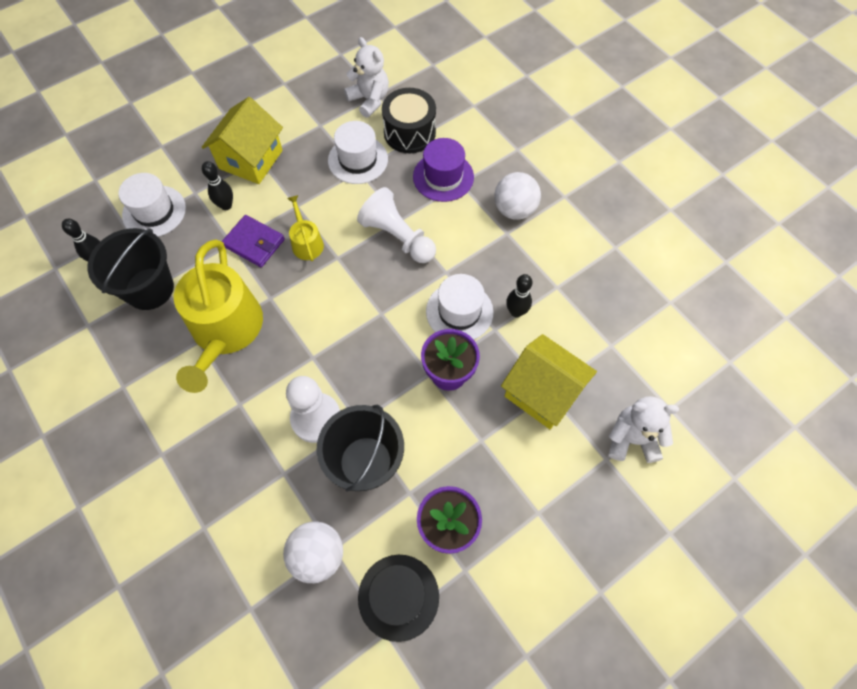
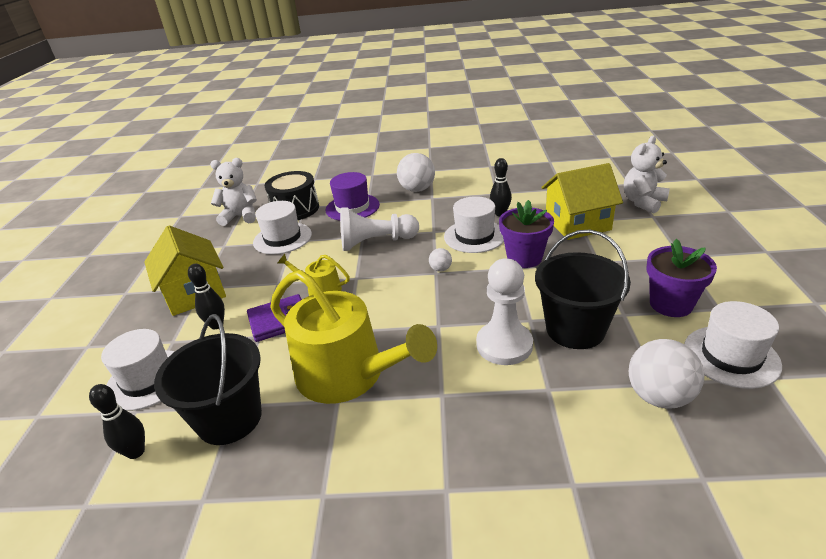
camera: 50 degrees left, 30 degrees down
black hat [358,555,439,642] -> white hat [684,301,782,389]
none -> white ball [429,248,452,272]

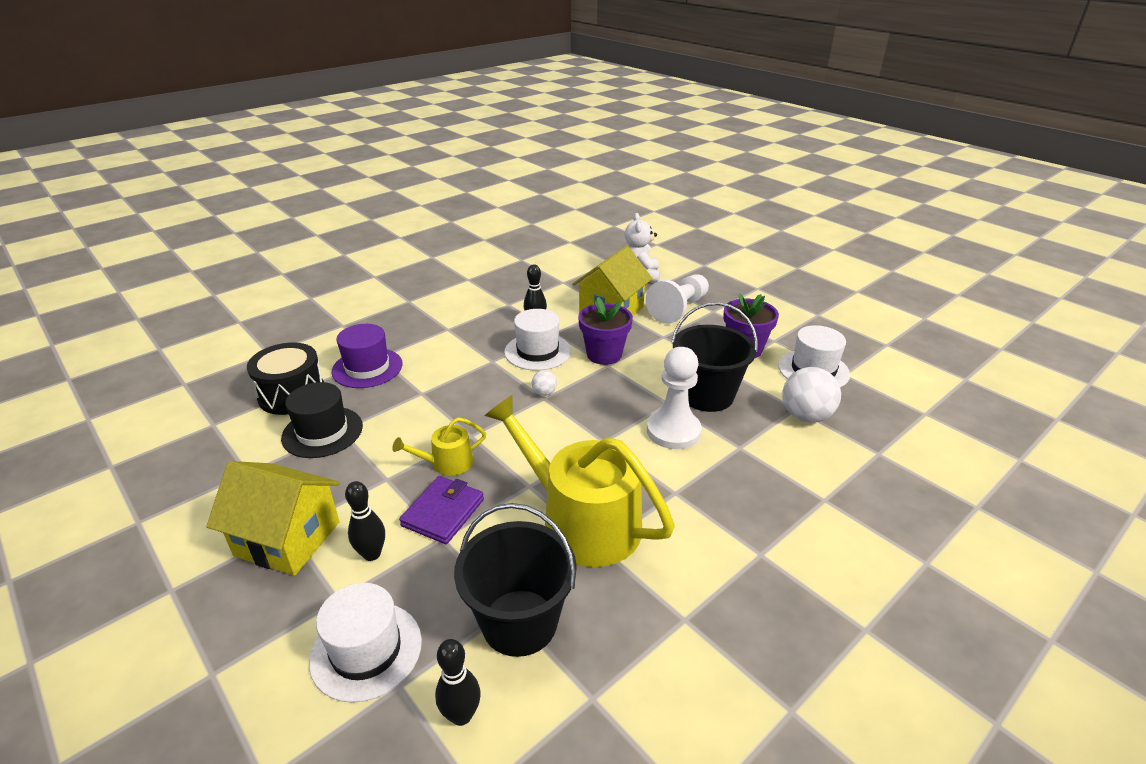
camera: 45 degrees left, 0 degrees up
white teddy bear [210,158,257,226] -> none
white hat [253,201,312,255] -> black hat [281,382,363,458]
yellow watering can [270,270,437,404] -> yellow watering can turned 135 degrees counterclockwise [484,395,675,567]
white pawn [340,207,419,251] -> white pawn moved to [646,274,709,324]
white ball [397,153,435,192] -> none

